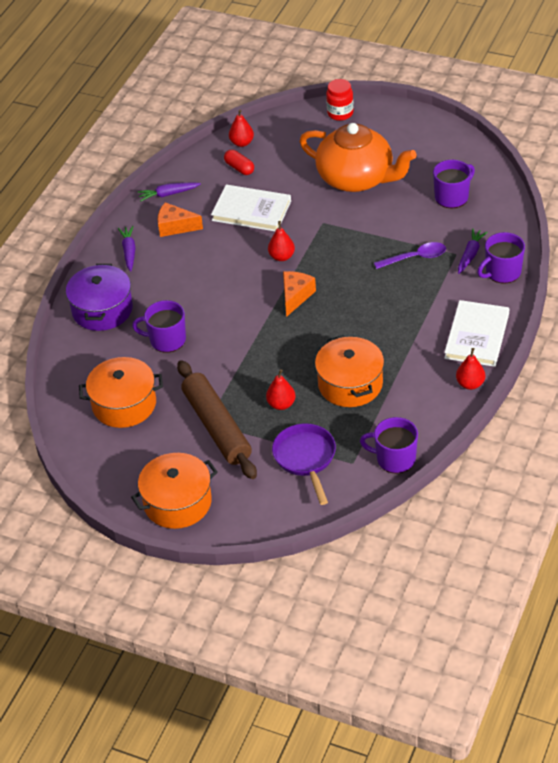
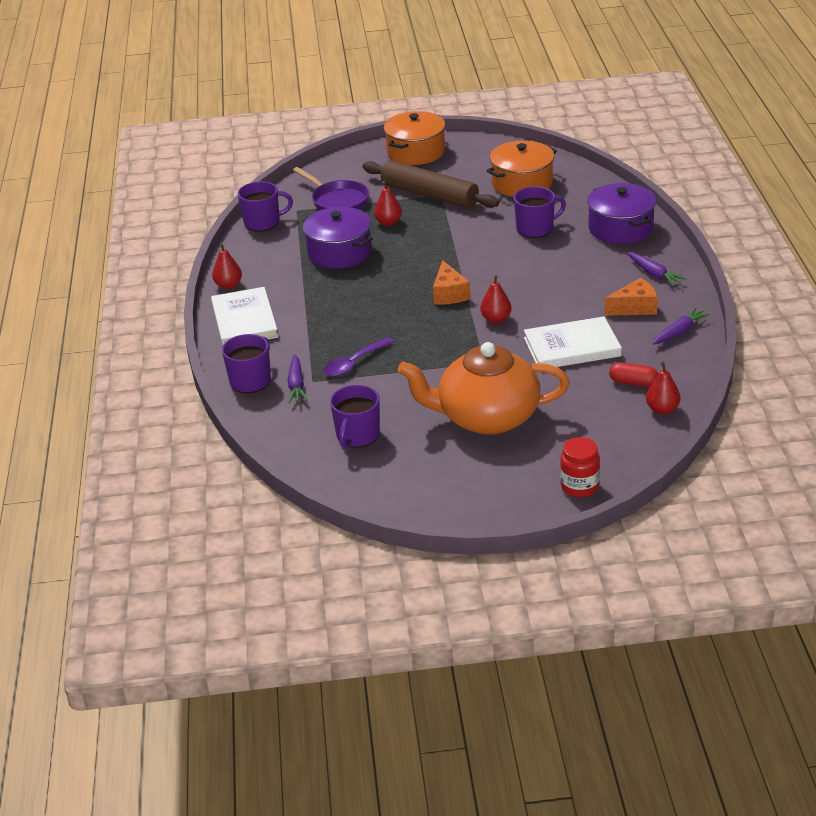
camera: 150 degrees right, 10 degrees down
orange pot [315,335,384,407] -> purple pot [303,207,373,269]

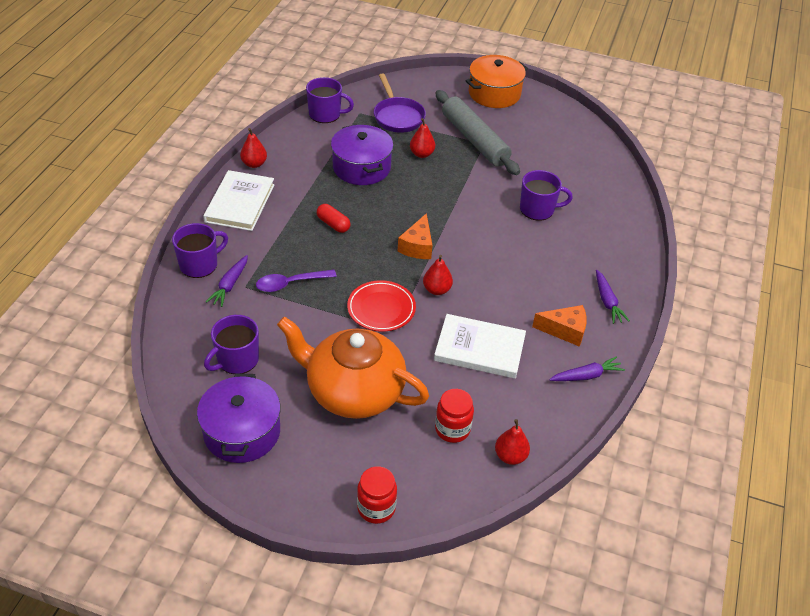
camera: 20 degrees right, 10 degrees up
brown rolling pin [363,160,499,209] -> grey rolling pin [435,90,520,175]
orange pot [486,140,557,197] -> none
purple pot [587,183,656,244] -> purple pot moved to [197,373,281,463]
red capsule [609,362,658,387] -> red capsule moved to [317,204,350,233]
none -> red plate [347,280,416,332]
none -> red jar [435,389,474,443]

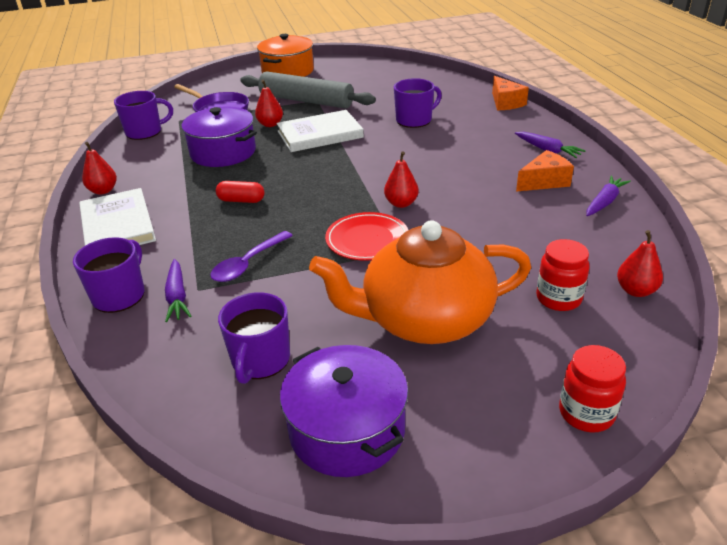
camera: 30 degrees left, 10 degrees down
orange cheese [398,213,432,259] -> orange cheese moved to [492,76,529,111]
white book [434,314,526,379] -> white book moved to [277,110,364,152]

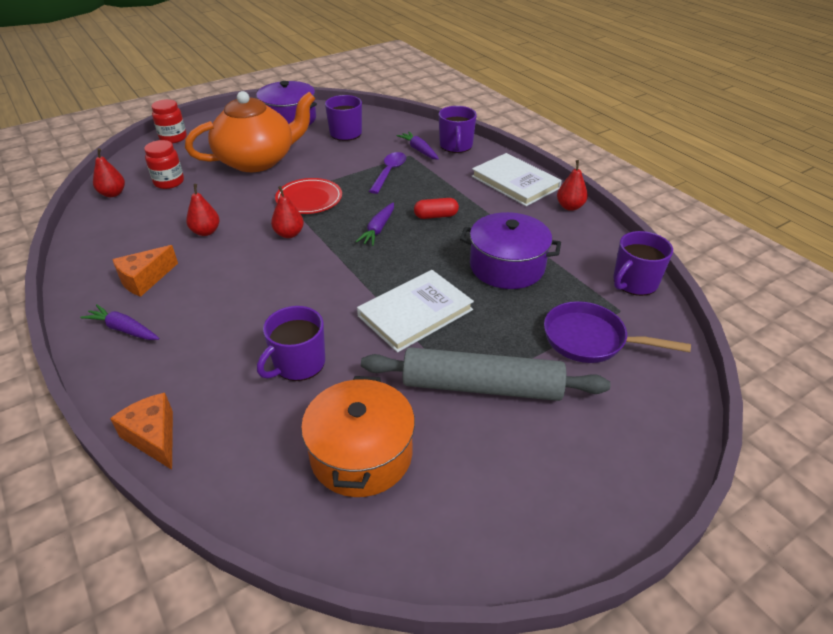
camera: 160 degrees right, 5 degrees up
red pear [255,80,283,127] -> red pear moved to [186,184,220,236]
orange pot [257,34,314,77] -> orange pot moved to [301,376,415,497]
purple carrot [586,176,631,216] -> purple carrot moved to [356,202,394,246]

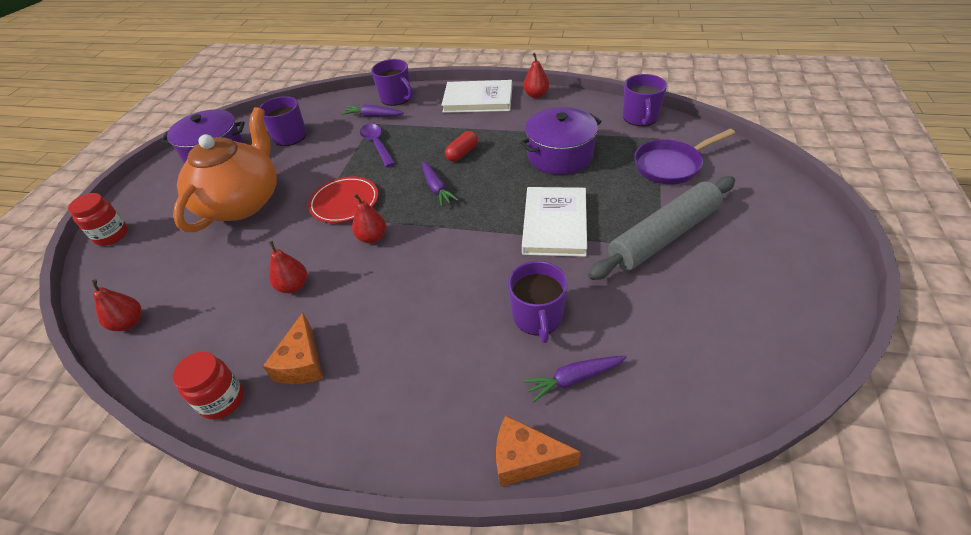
camera: 40 degrees left, 5 degrees up
purple carrot [80,304,159,340] -> purple carrot moved to [523,356,627,403]
red jar [144,140,184,189] -> red jar moved to [172,352,244,420]
orange pot [301,376,415,497] -> none

